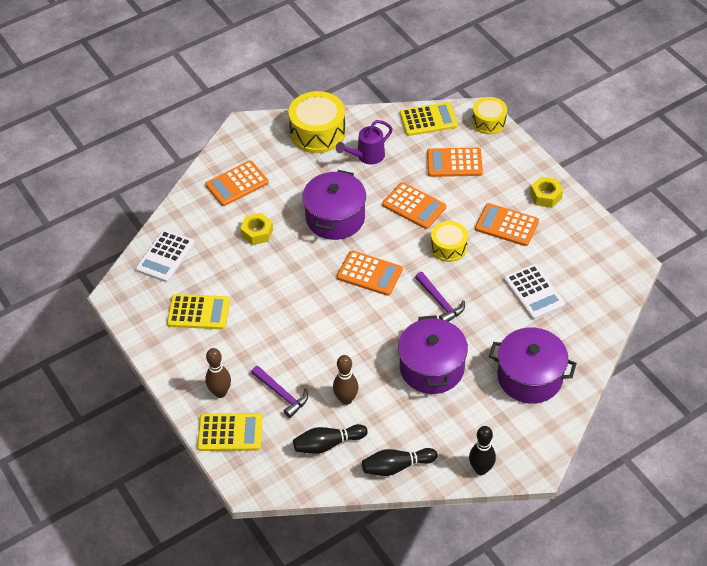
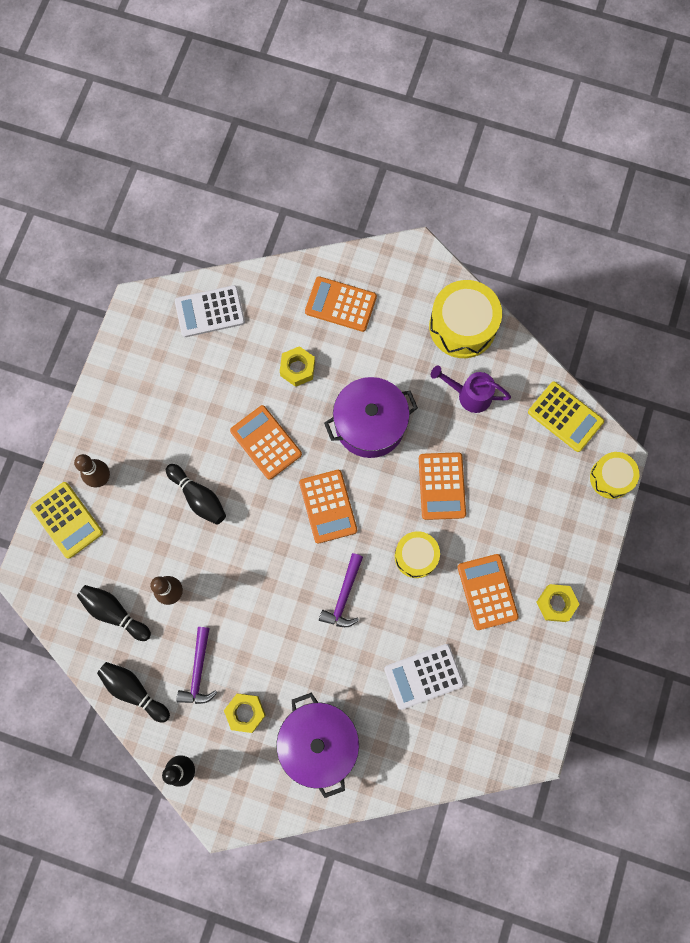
camera: 50 degrees right, 25 degrees up
yellow calculator [167,294,230,329] -> none
purple hammer [251,366,308,418] -> purple hammer moved to [176,627,217,704]
purple pot [398,315,468,394] -> none
orange calculator [427,148,483,177] -> orange calculator moved to [230,405,302,480]
white calculator [504,264,565,319] -> white calculator turned 45 degrees clockwise [384,644,464,710]
none -> black bowling pin [166,464,226,525]
none -> yellow nut [224,694,266,733]

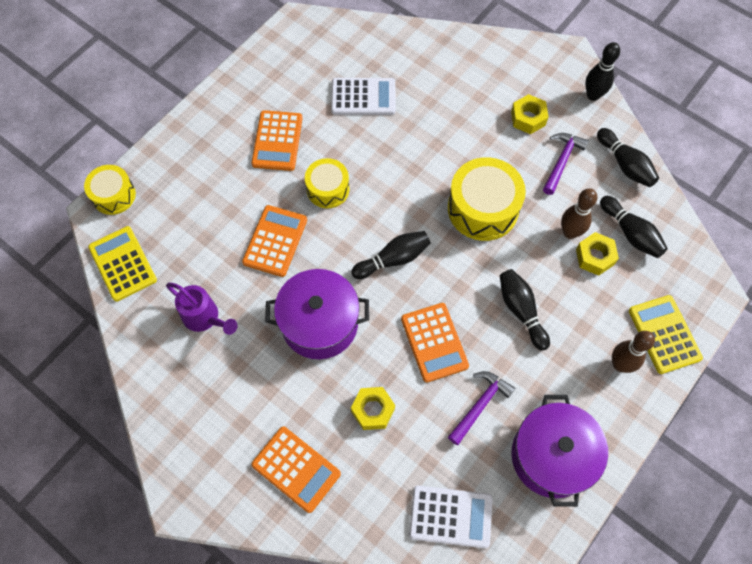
camera: 160 degrees left, 10 degrees down
purple pot [276,692,359,798] -> purple pot moved to [511,395,608,507]
orange calculator [299,470,357,544] -> black bowling pin [351,231,431,279]
purple hammer [319,553,363,627] -> purple hammer moved to [448,371,515,445]
yellow drum [429,280,502,358] -> yellow drum moved to [448,157,526,241]
yellow nut [536,584,580,622] -> yellow nut moved to [576,232,619,276]

